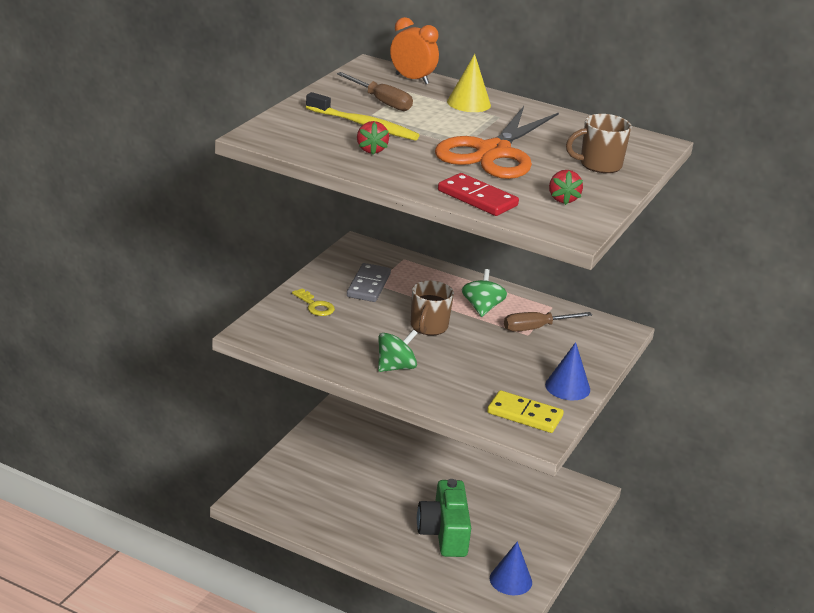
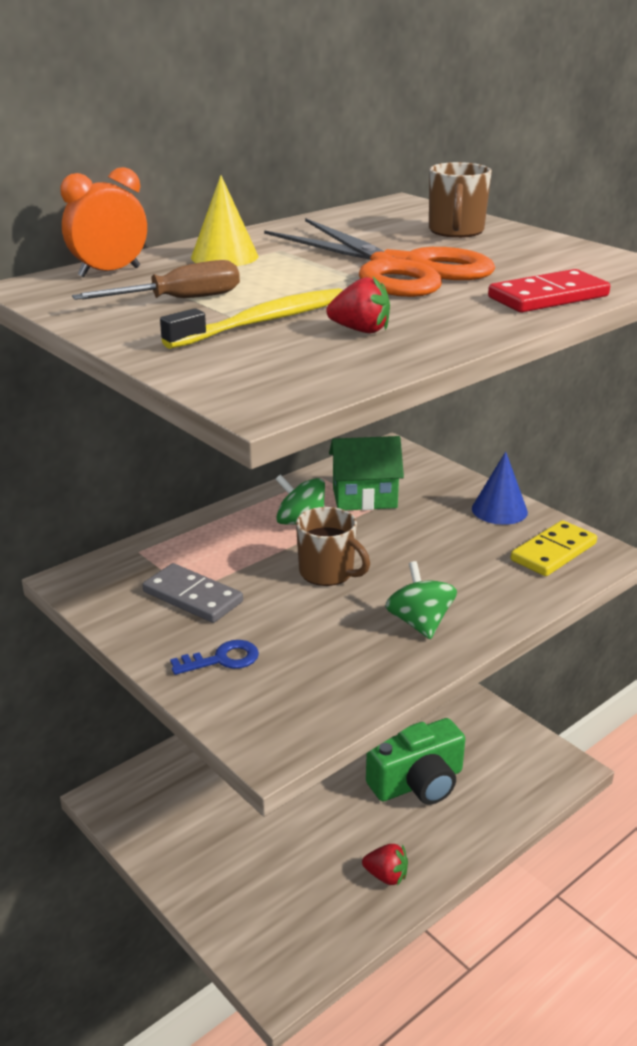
camera: 65 degrees left, 0 degrees up
yellow key [292,289,335,316] -> blue key [170,640,259,675]
green camera [417,479,471,557] -> green camera turned 45 degrees counterclockwise [366,718,465,805]
blue cone [490,541,532,595] -> none
brown screwdriver [504,312,592,332] -> green house [329,436,404,510]
red strawberry [549,170,583,205] -> red strawberry moved to [362,844,408,885]

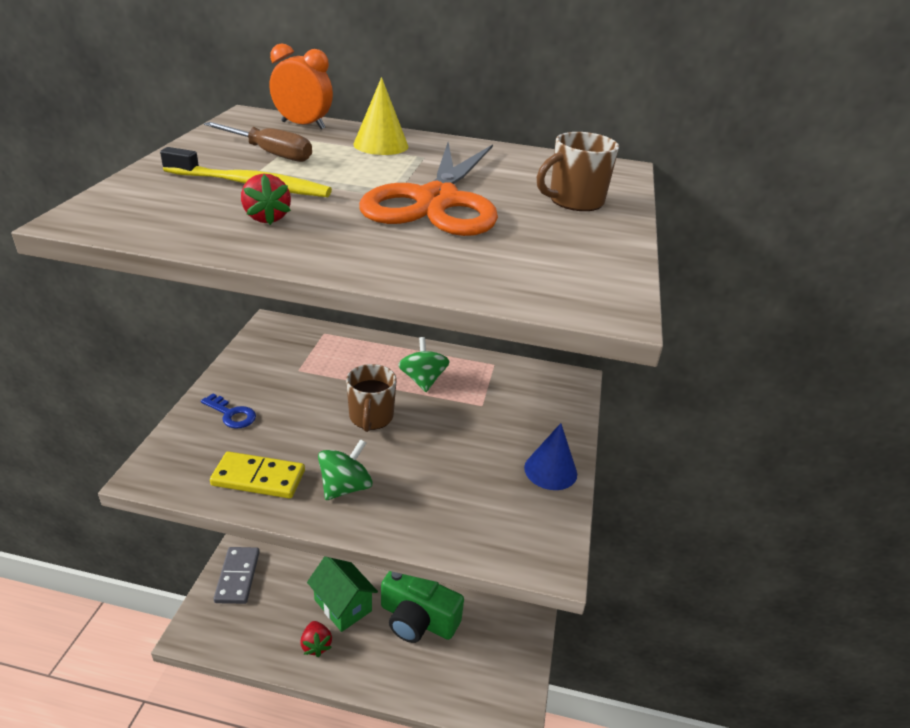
camera: 50 degrees right, 5 degrees up
grey domino [143,563,243,623] -> grey domino moved to [214,547,259,604]
green house [329,436,404,510] -> green house moved to [307,556,378,632]
red domino [488,269,610,312] -> none
yellow domino [511,520,597,576] -> yellow domino moved to [210,451,305,498]

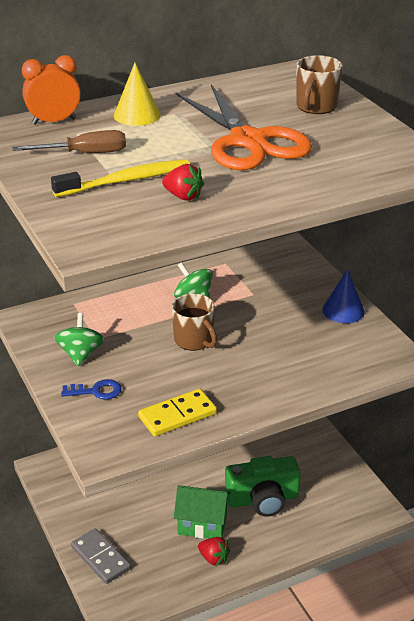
camera: 35 degrees left, 0 degrees up
green spinning top [318,439,372,500] -> green spinning top moved to [54,313,104,366]

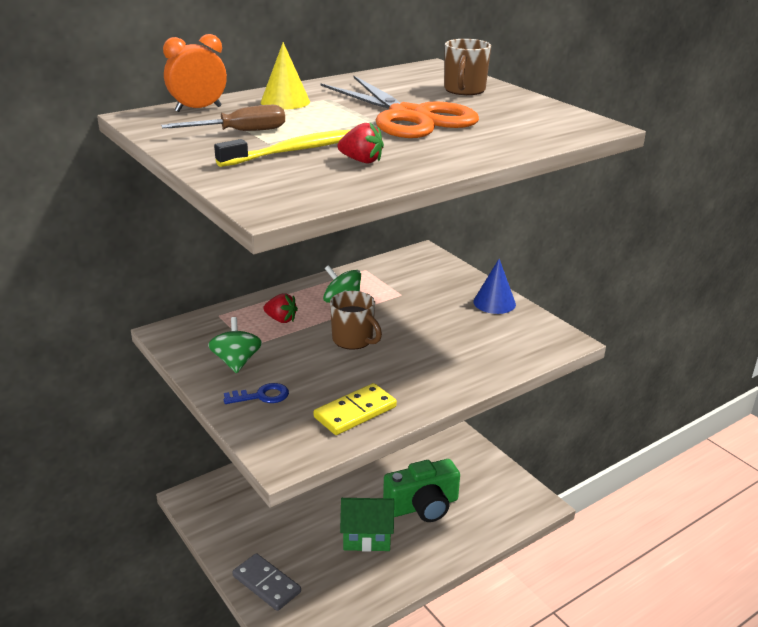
camera: 10 degrees left, 5 degrees down
red strawberry [198,537,230,566] -> red strawberry moved to [263,293,298,323]

